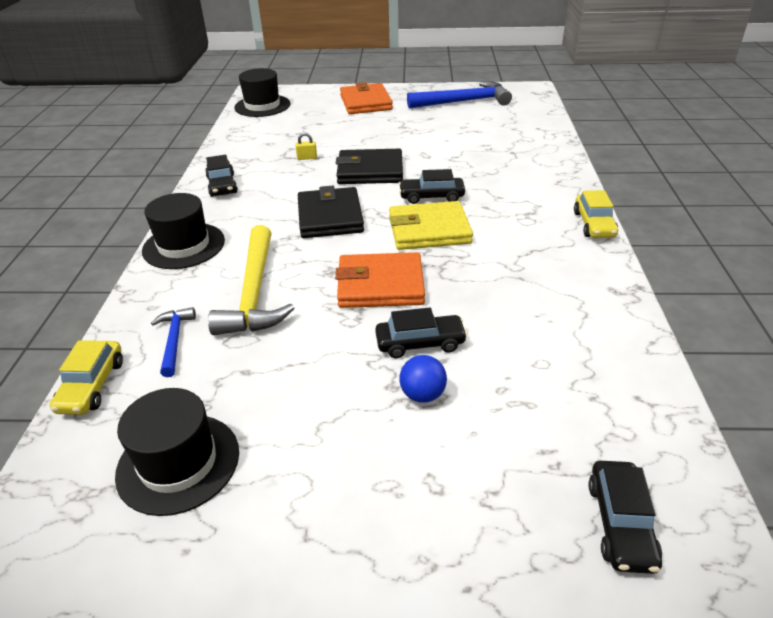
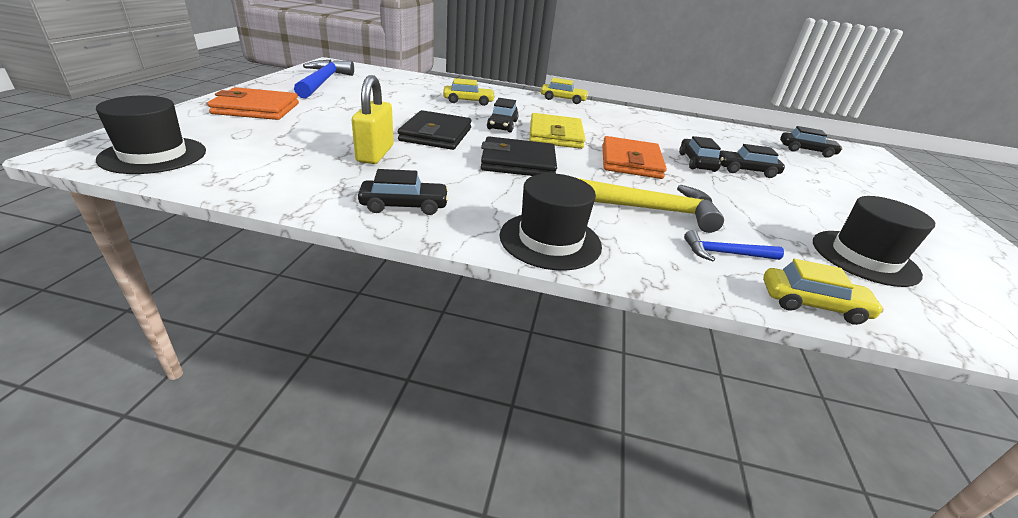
camera: 85 degrees left, 5 degrees down
yellow padlock [296,132,317,160] -> yellow padlock [352,75,394,164], size x2.29
blue ball [400,355,447,403] -> black car [718,144,785,178]
none -> yellow car [443,78,495,106]

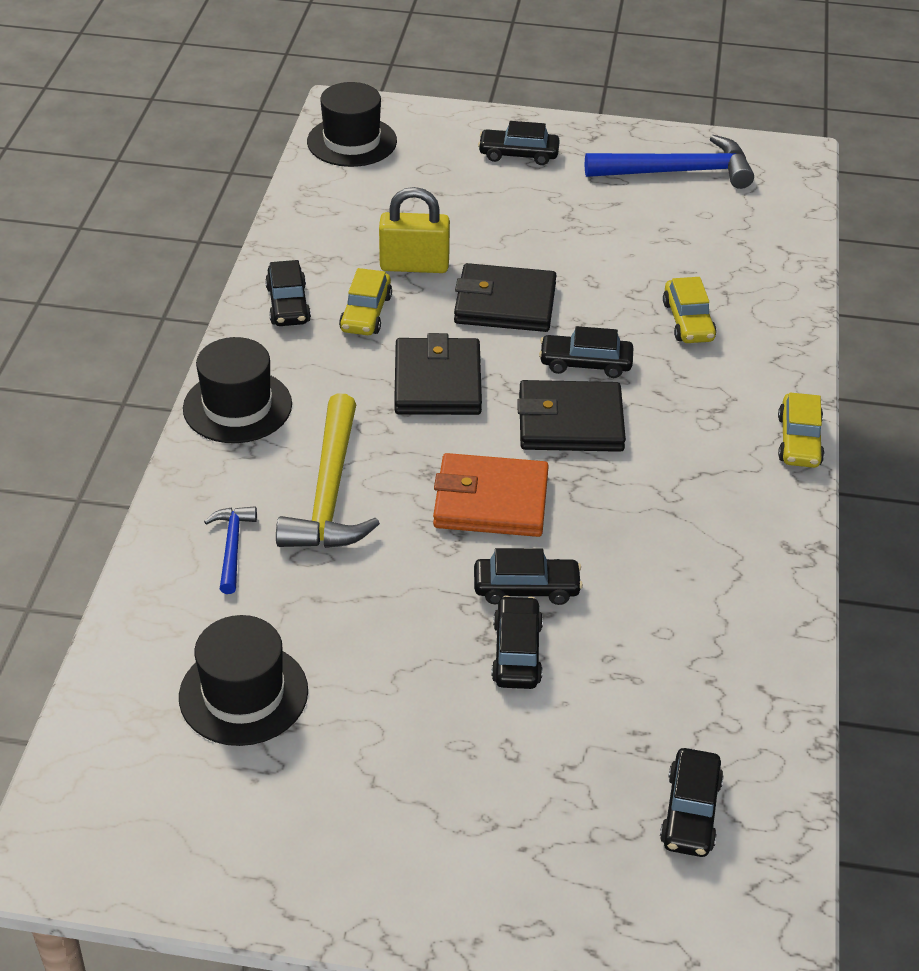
camera: 90 degrees right, 10 degrees up
orange wallet [207,87,299,120] -> black car [478,121,560,165]
yellow wallet [529,113,585,149] -> black wallet [517,380,626,452]
yellow car [763,259,884,325] -> yellow car moved to [339,268,392,335]

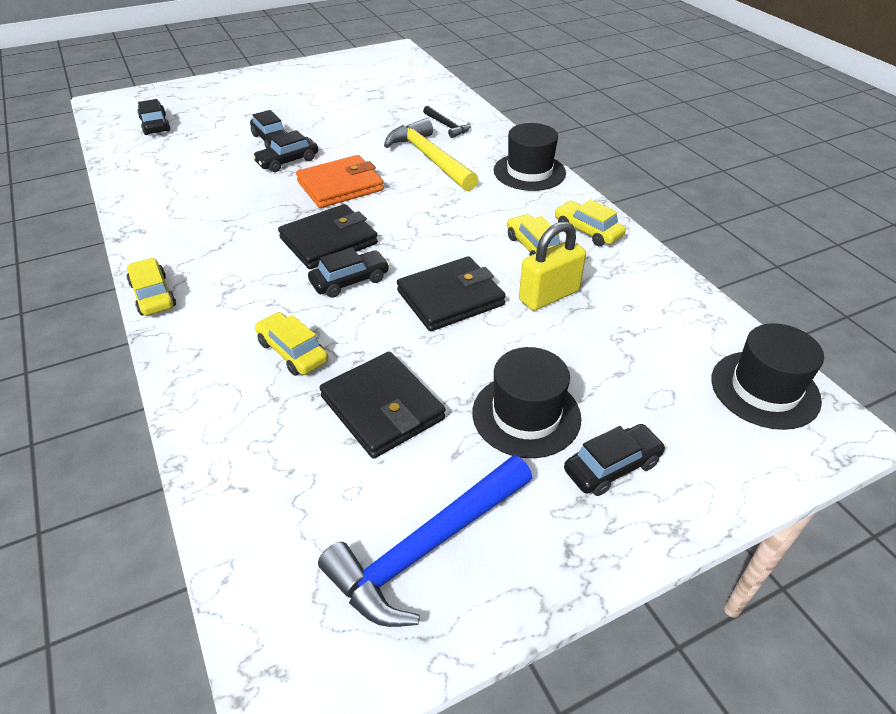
camera: 145 degrees right, 0 degrees up
black hat [179,615,308,746] -> black hat moved to [472,347,581,458]
blue hammer [204,506,257,594] -> black hammer [423,106,471,138]
black car [265,260,311,326] -> yellow car [555,200,626,246]
black wallet [394,333,482,415] -> black wallet moved to [320,352,445,459]

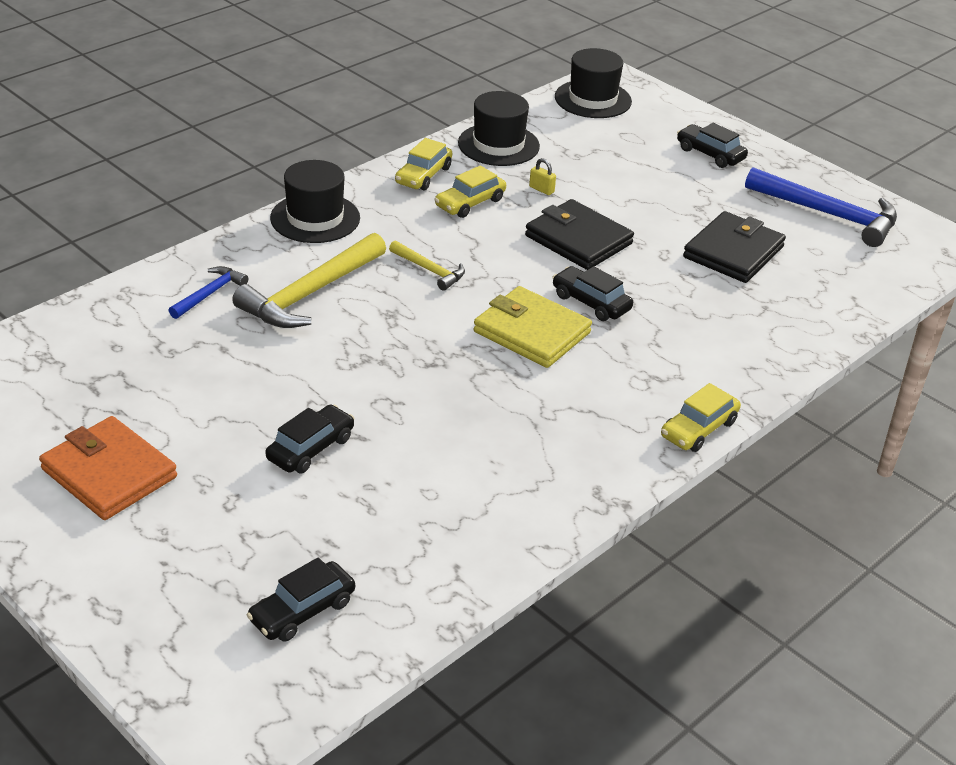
camera: 110 degrees left, 5 degrees down
black car [252,130,318,172] -> none
yellow car [255,312,328,376] -> none
black wallet [278,204,378,269] -> yellow wallet [474,286,592,368]
orange wallet [296,155,384,208] -> orange wallet moved to [39,416,177,520]
black hammer [423,106,471,138] -> blue hammer [168,266,248,319]
black hat [472,347,581,458] -> black hat moved to [458,91,540,166]
yellow padlock [519,221,586,311] -> yellow padlock [529,158,556,195], size x0.44
none -> yellow hammer [389,241,465,291]

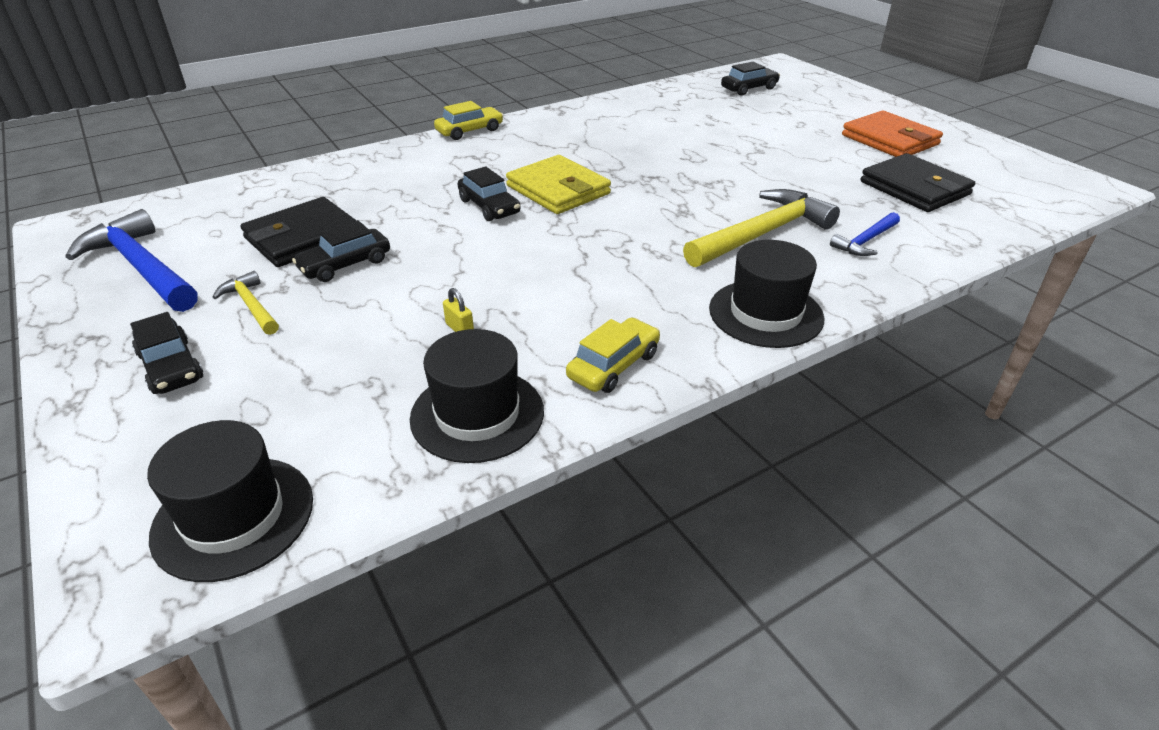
camera: 165 degrees left, 0 degrees up
black car [265,405,355,473] -> black car moved to [292,220,390,282]
yellow hammer [389,241,465,291] -> yellow hammer moved to [212,271,279,335]
yellow car [434,165,506,218] -> none
black wallet [525,199,634,270] -> black wallet moved to [861,153,975,212]

